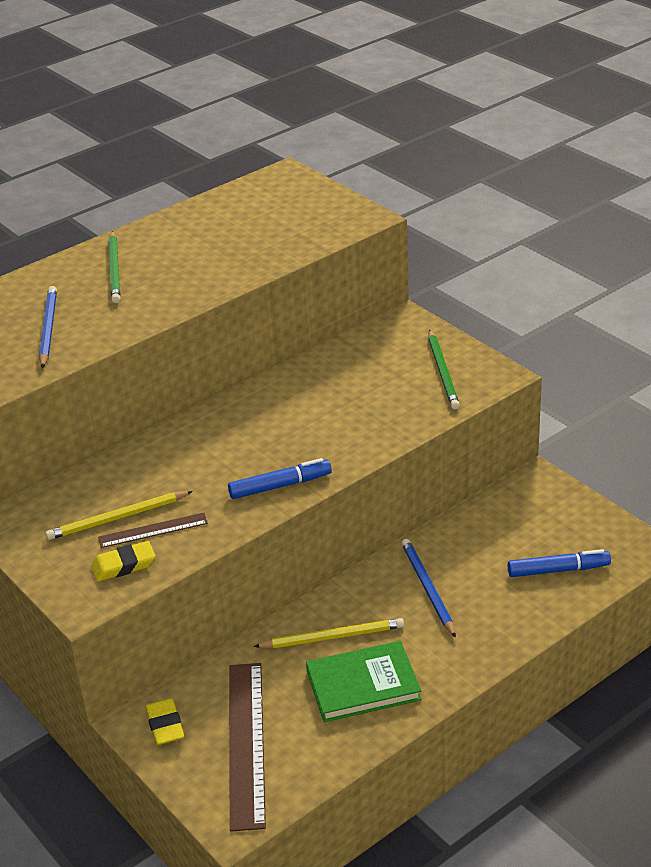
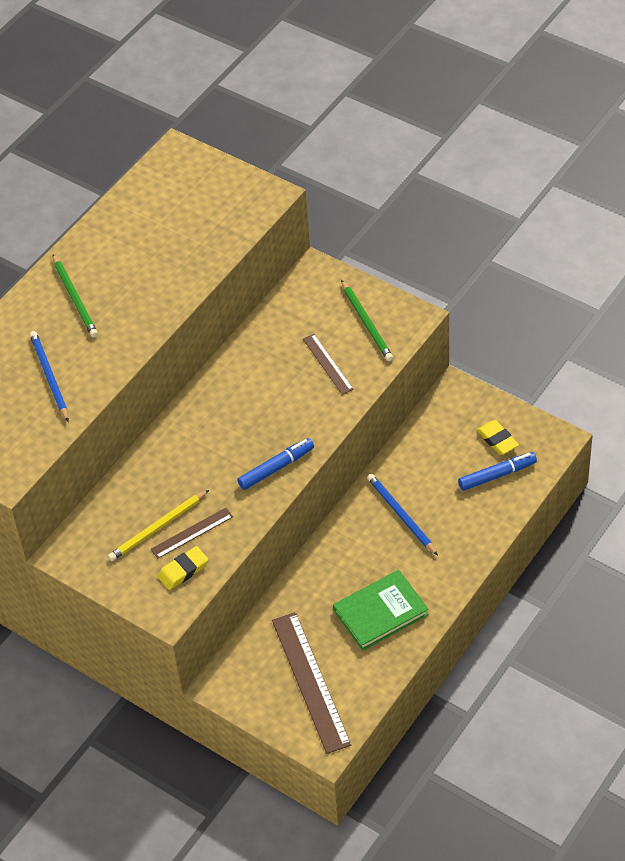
camera: 15 degrees left, 15 degrees up
yellow eraser [146,698,184,745] -> yellow eraser moved to [477,420,519,455]
yellow pencil [254,618,404,648] -> none
none -> brown ruler [303,334,354,395]

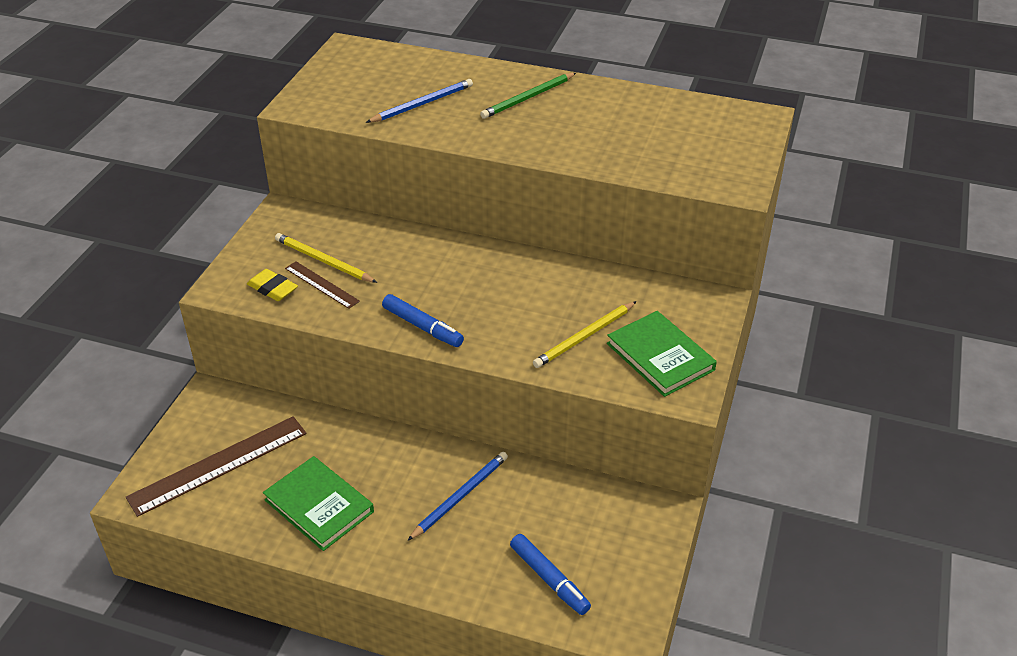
camera: 70 degrees right, 10 degrees down
brown ruler [303,334,354,395] -> yellow pencil [533,301,637,368]
green pencil [341,280,393,361] -> green book [607,311,717,397]
yellow eraser [477,420,519,455] -> none

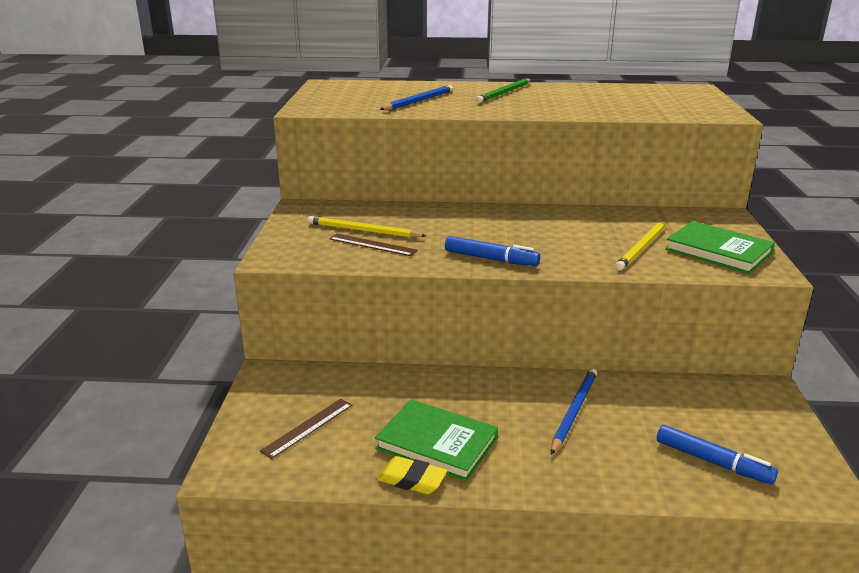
camera: 15 degrees left, 15 degrees down
brown ruler [126,416,307,517] -> brown ruler [260,399,352,459], size x0.54
yellow eraser [247,269,298,301] -> yellow eraser moved to [376,456,447,494]

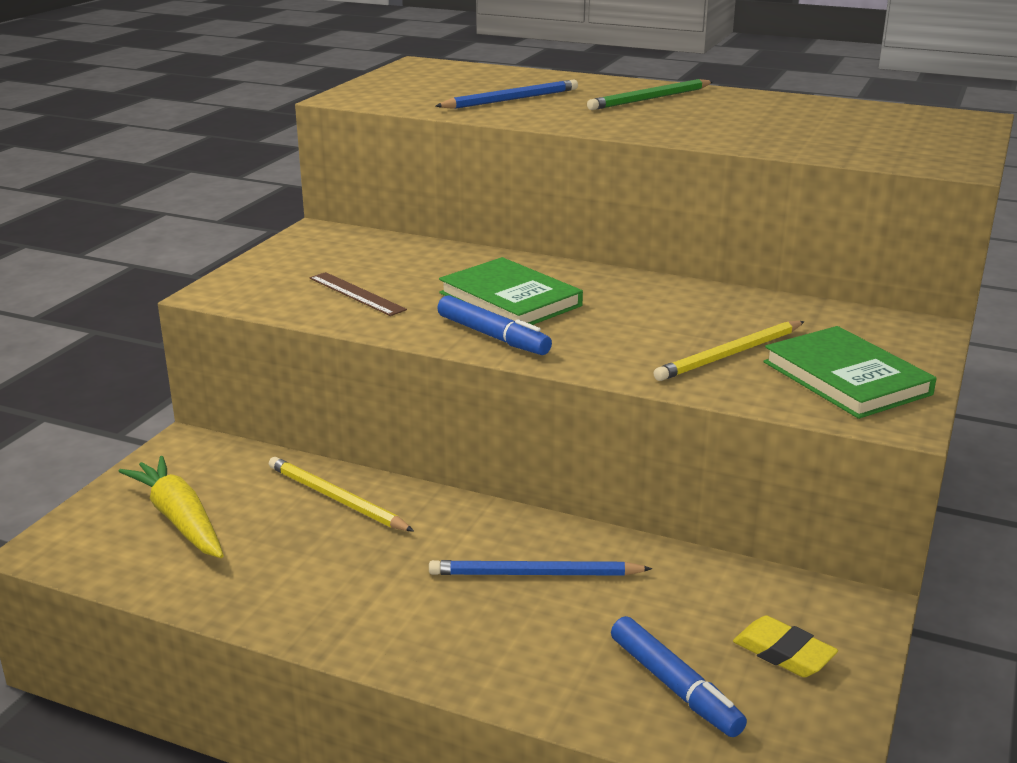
camera: 20 degrees right, 0 degrees up
brown ruler [260,399,352,459] -> yellow carrot [118,456,224,558]
yellow pencil [308,216,426,238] -> yellow pencil moved to [269,457,414,532]
green book [375,399,498,481] -> green book moved to [439,257,583,325]
yellow eraser [376,456,447,494] -> yellow eraser moved to [733,616,838,677]
blue pencil [551,369,597,454] -> blue pencil turned 135 degrees counterclockwise [429,560,652,576]

